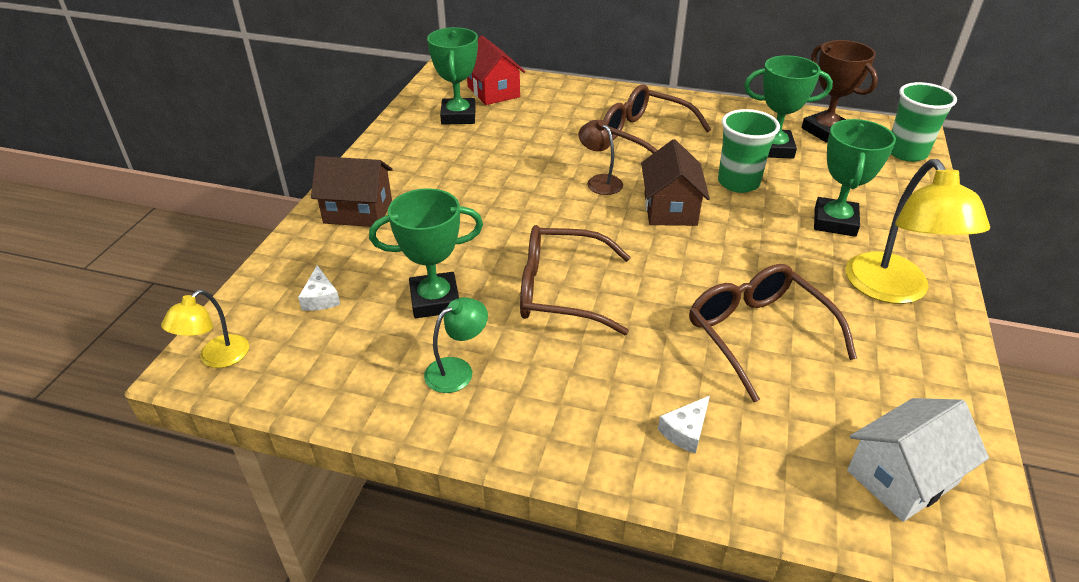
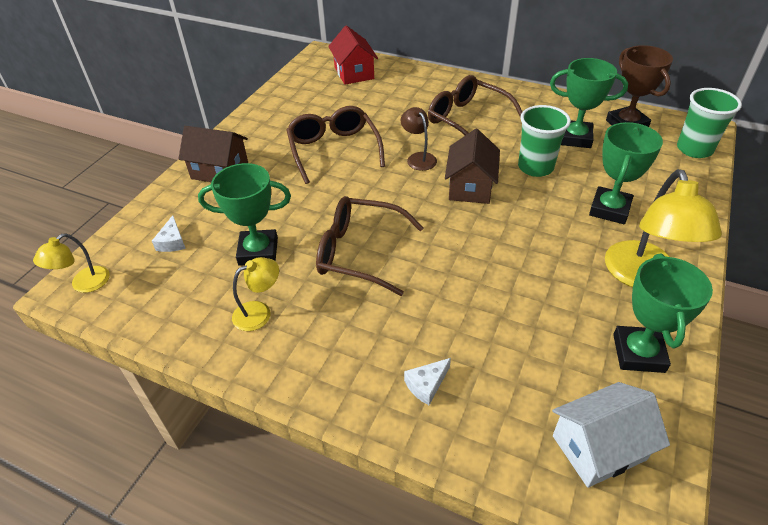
camera: 10 degrees right, 5 degrees up
green lamp [424,297,488,393] -> yellow lamp [232,257,279,331]
green trophy [427,27,478,125] -> green trophy moved to [613,254,713,373]
brown glasses [689,264,857,402] -> brown glasses moved to [287,106,385,184]

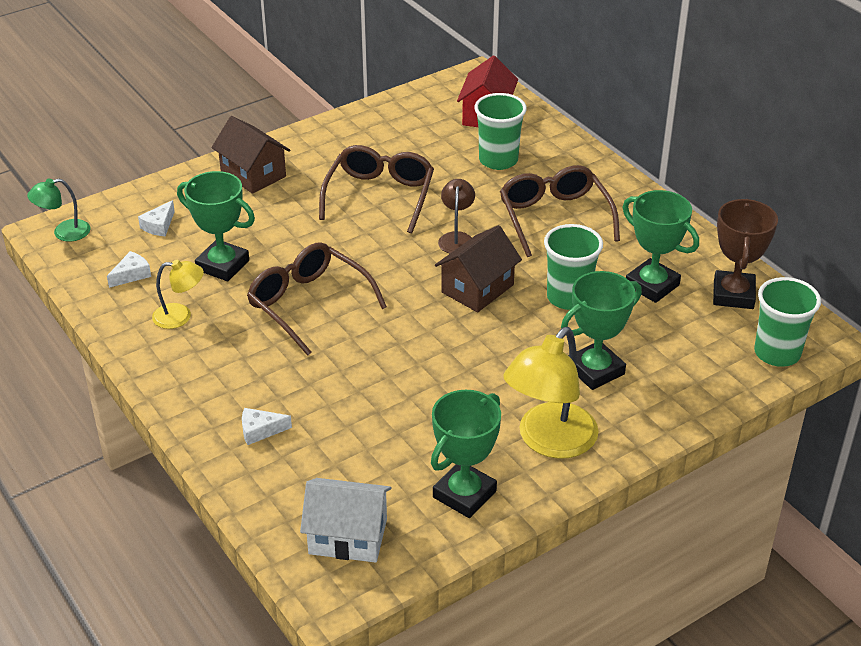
camera: 30 degrees right, 5 degrees down
yellow lamp [33,233,110,293] -> green lamp [27,179,91,242]
none -> white cheese [107,251,151,288]
none -> green cup [474,93,527,170]

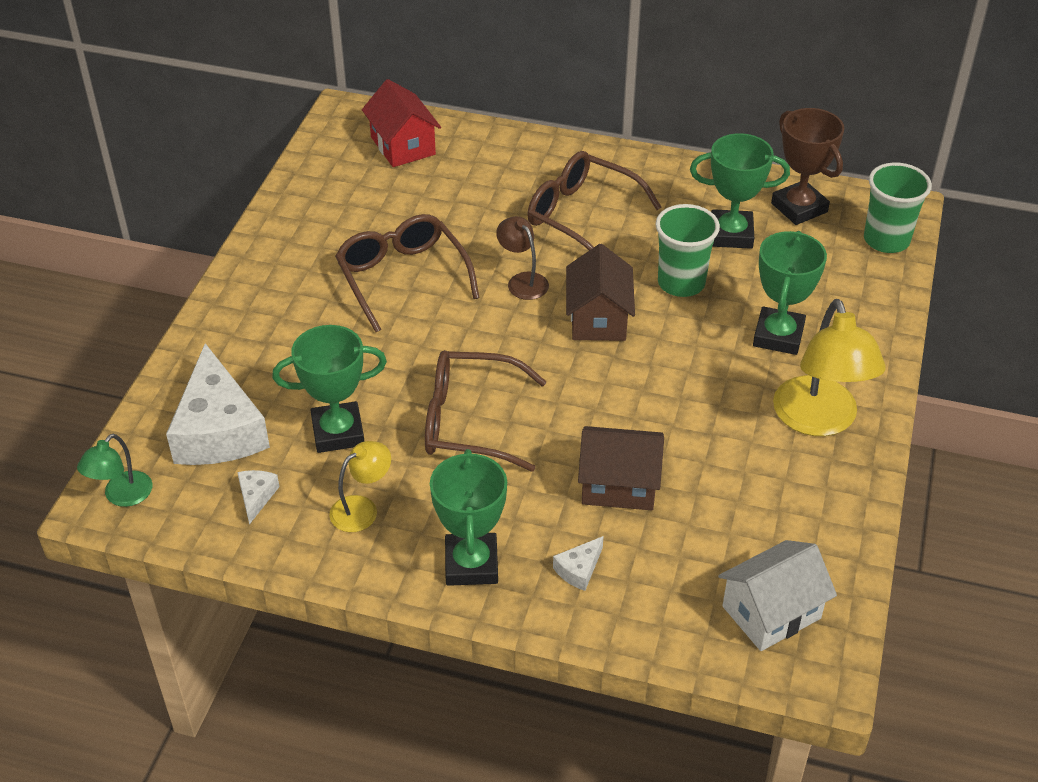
camera: 40 degrees left, 5 degrees up
white cheese [138,200,175,236] -> white cheese [166,343,270,465], size x2.42
brown house [212,116,290,194] -> brown house moved to [578,426,664,510]
green trophy [431,390,501,518] -> green trophy moved to [430,449,507,586]
green cup [474,93,527,170] -> none

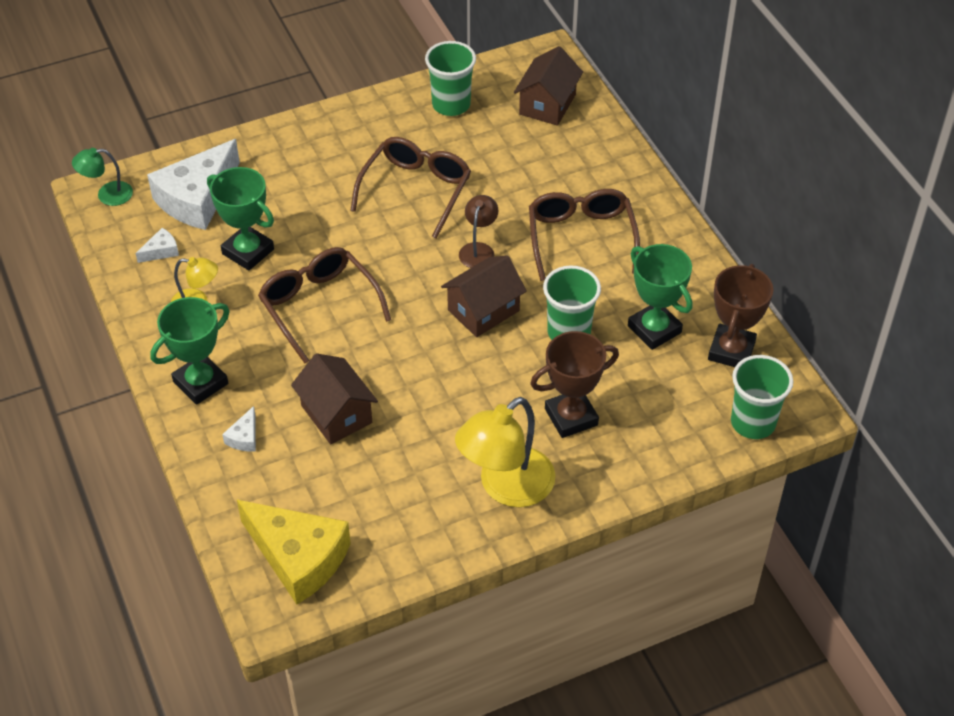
camera: 50 degrees right, 5 degrees up
red house [362,79,441,167] -> brown house [514,46,583,126]
white cheese [553,536,603,591] -> white cheese turned 75 degrees counterclockwise [222,406,256,452]
white house [718,540,837,651] -> yellow cheese [237,500,351,605]
green trophy [753,231,827,355] -> brown trophy [530,331,619,438]
none -> green cup [425,41,476,116]

